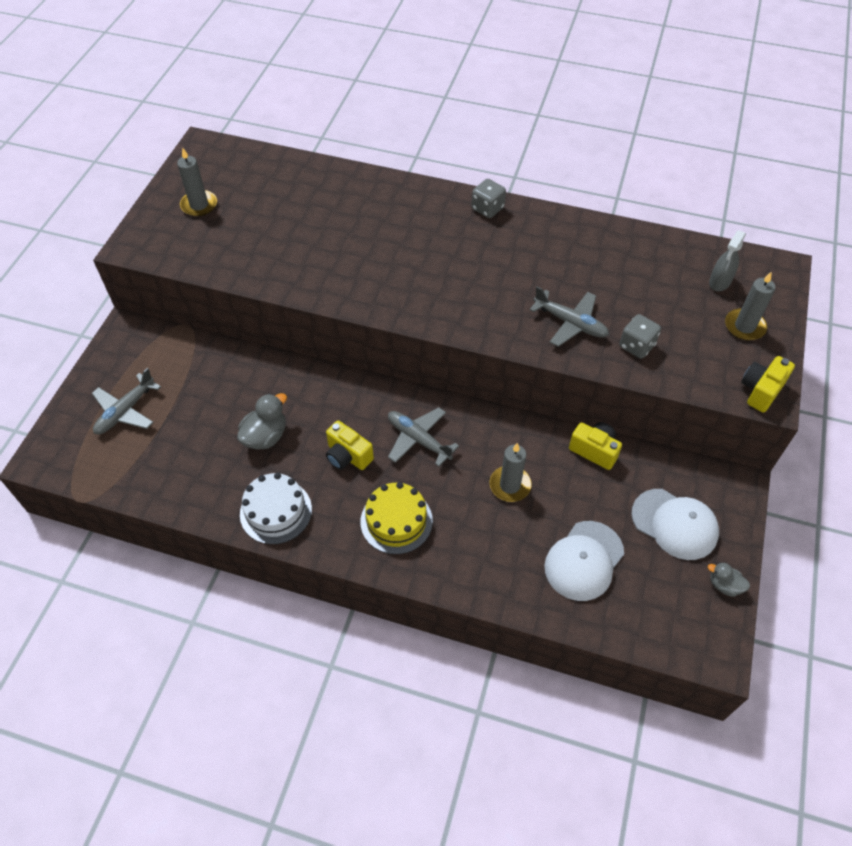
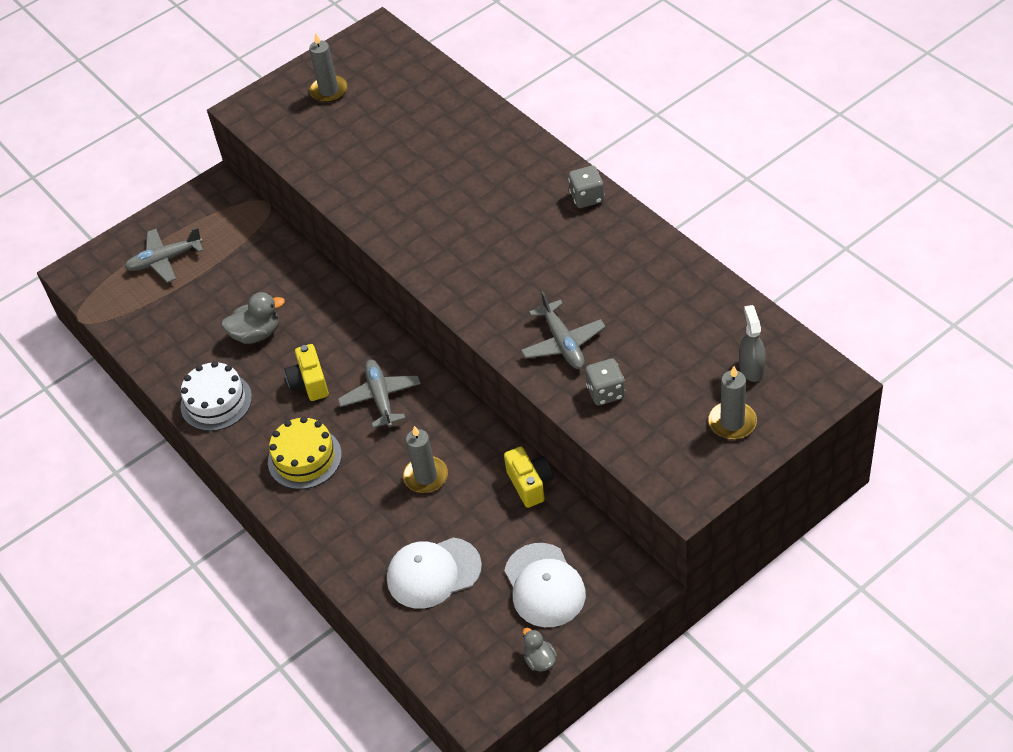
camera: 40 degrees right, 5 degrees down
grey spray bottle [709,230,746,291] -> grey spray bottle turned 105 degrees clockwise [739,305,766,382]
yellow camera [741,356,795,413] -> none

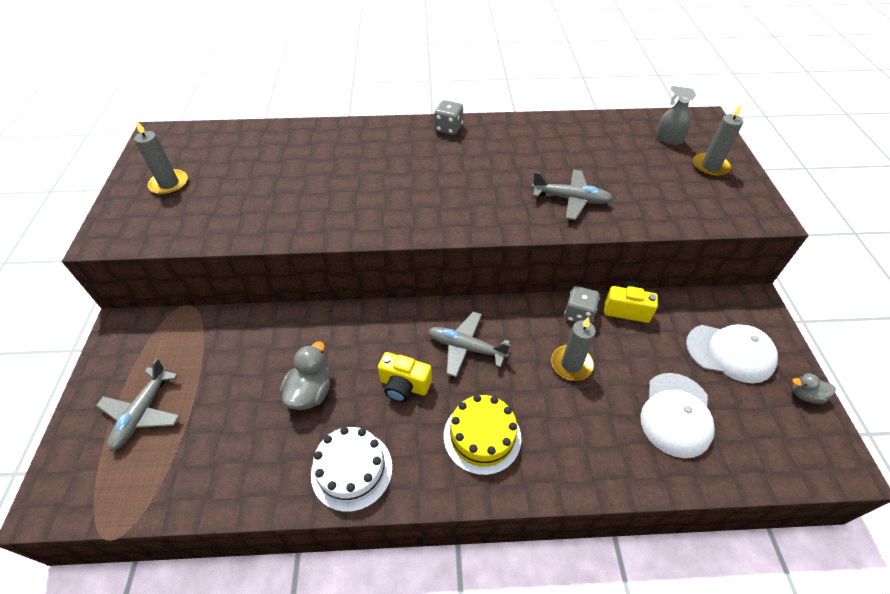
camera: 60 degrees left, 0 degrees up
grey dice [585,358,625,406] -> grey dice moved to [564,286,600,323]

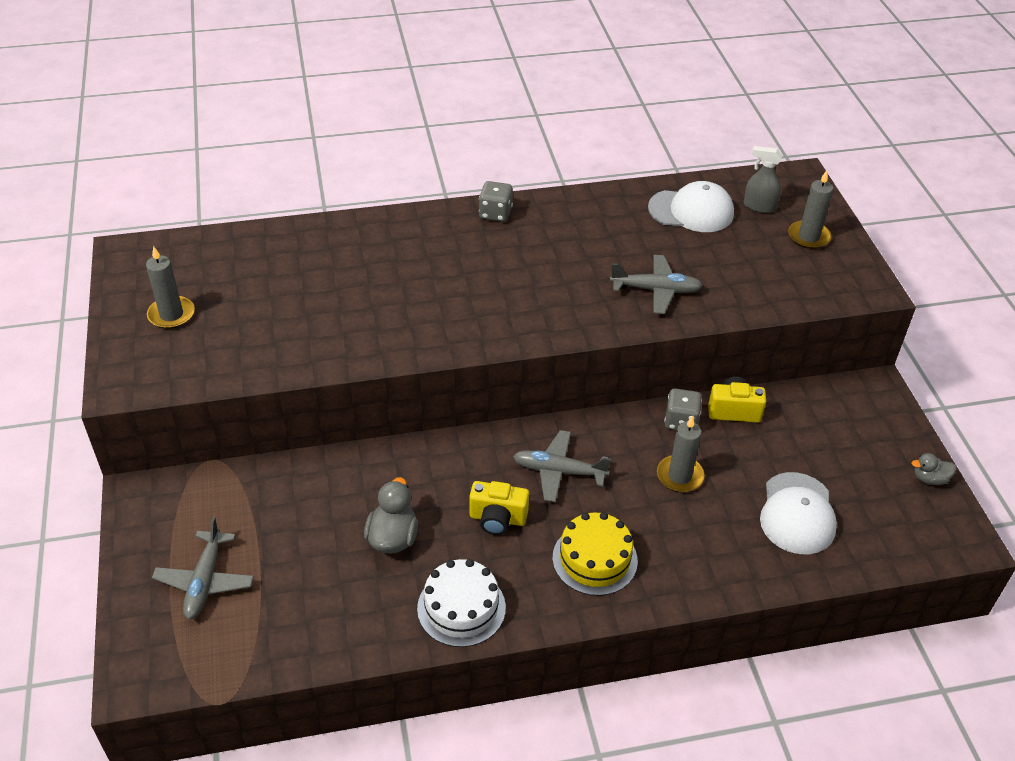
camera: 10 degrees left, 5 degrees down
white cap [686,324,778,383] -> white cap moved to [648,181,734,232]

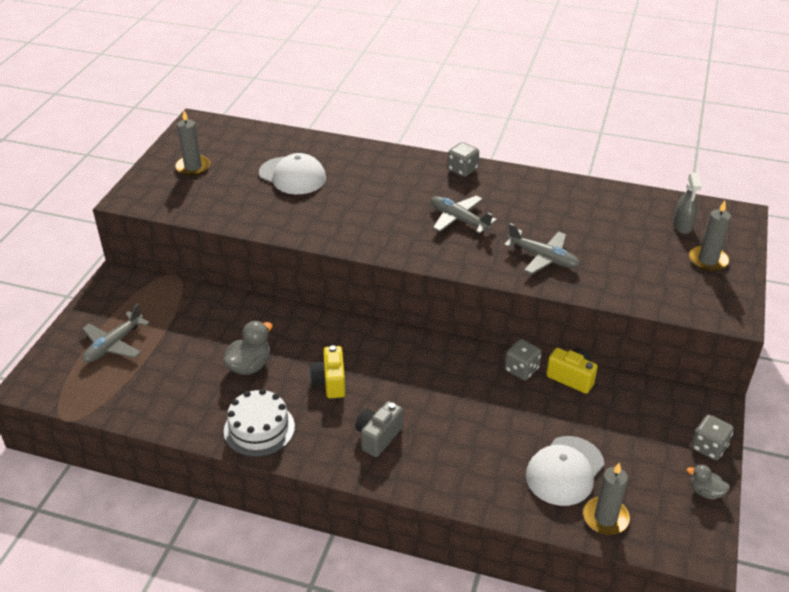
camera: 30 degrees right, 5 degrees down
yellow camera [469,481,529,535] -> yellow camera turned 45 degrees clockwise [310,345,346,398]
grey plane [513,430,611,502] -> grey plane moved to [431,196,497,234]
yellow cake [552,512,638,596] -> grey camera [356,401,403,457]
white cap [648,181,734,232] -> white cap moved to [259,153,326,194]
grey candle [657,416,705,492] -> grey candle moved to [583,463,630,535]
grey spray bottle [744,146,783,213] -> grey spray bottle turned 135 degrees counterclockwise [673,173,702,234]
none -> grey dice [691,415,734,460]

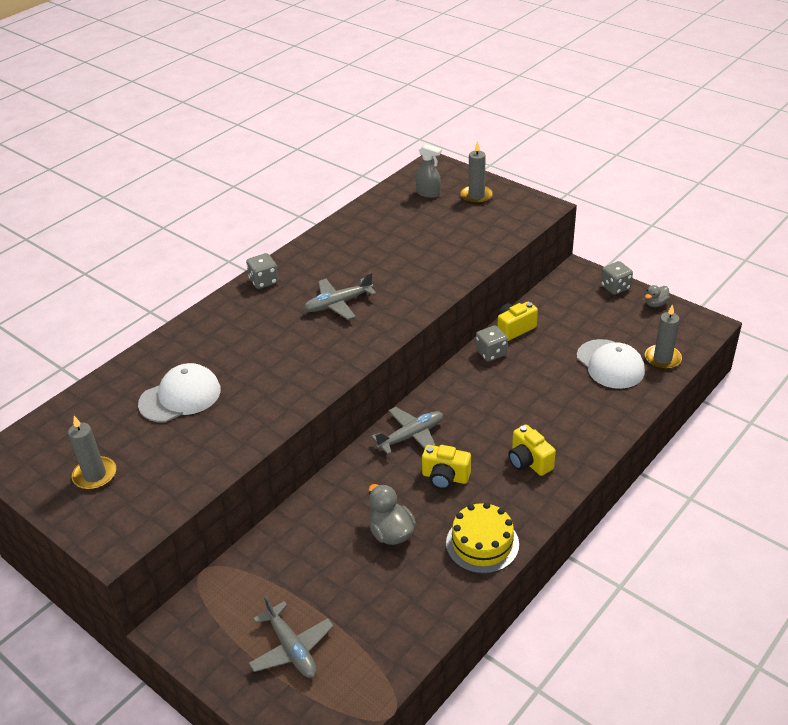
camera: 65 degrees left, 0 degrees up
white cake [224,389,295,457] -> yellow cake [446,502,519,574]
grey camera [356,401,403,457] -> yellow camera [509,424,556,476]
grey plane [504,223,580,274] -> grey plane moved to [371,407,443,455]

